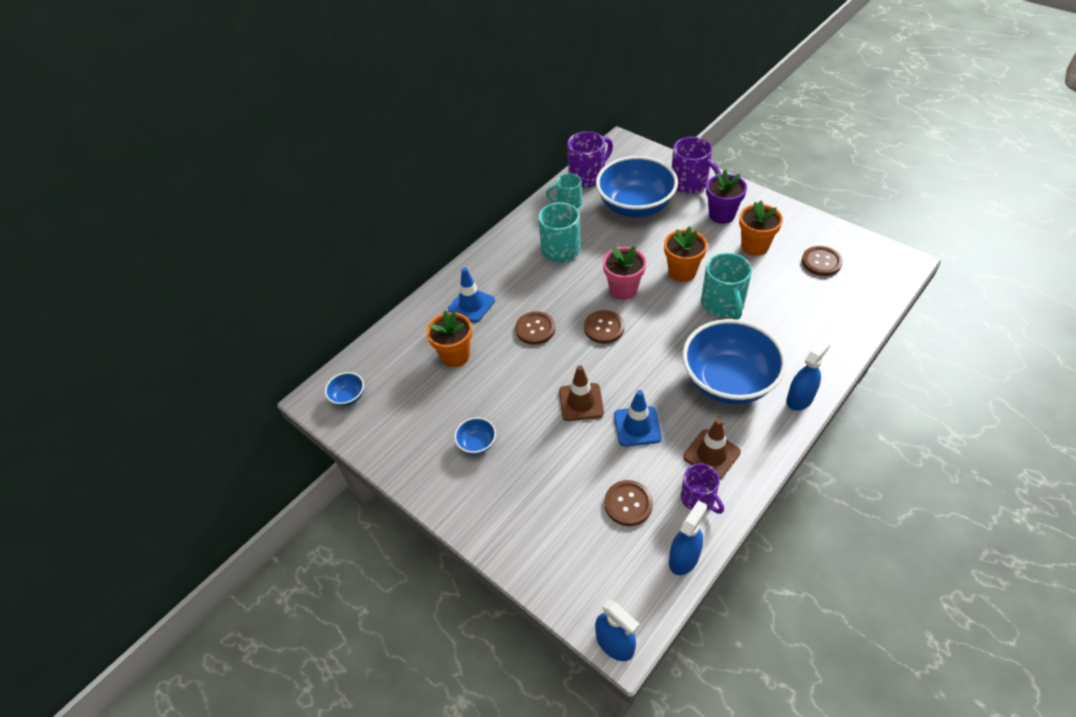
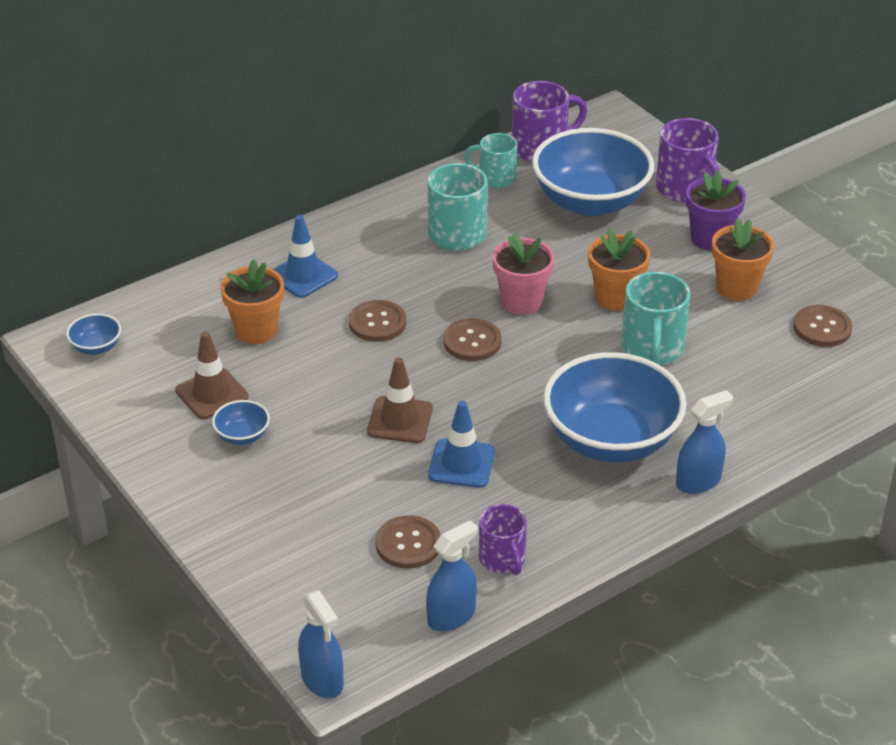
camera: 10 degrees right, 10 degrees down
brown traffic cone [683,418,741,479] -> brown traffic cone moved to [175,331,249,419]

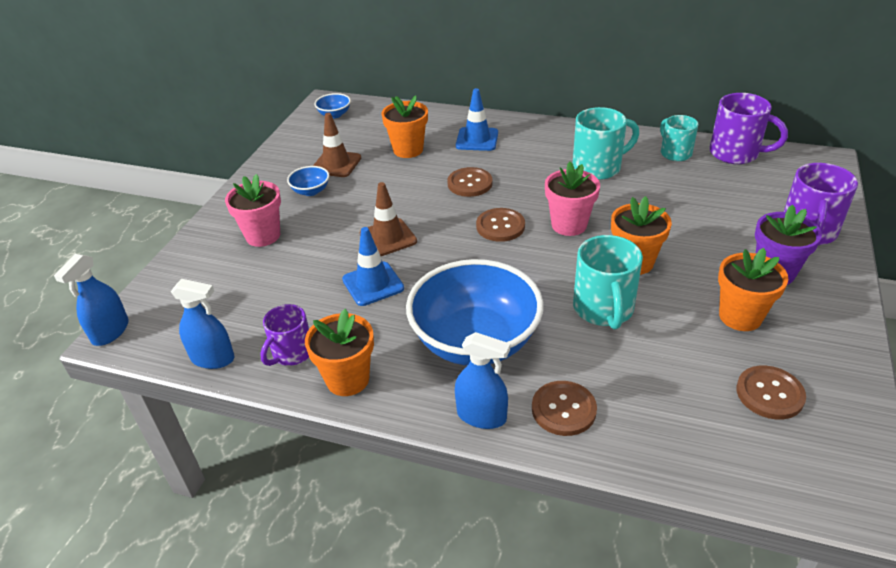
camera: 55 degrees right, 0 degrees up
brown button [375,516,441,569] -> brown button moved to [532,381,597,436]
blue bowl [532,128,654,216] -> none
turquoise mug [621,272,690,365] -> turquoise mug turned 60 degrees counterclockwise [573,235,643,329]
none -> pink flower pot [225,174,281,247]
none -> orange flower pot [305,309,374,396]

